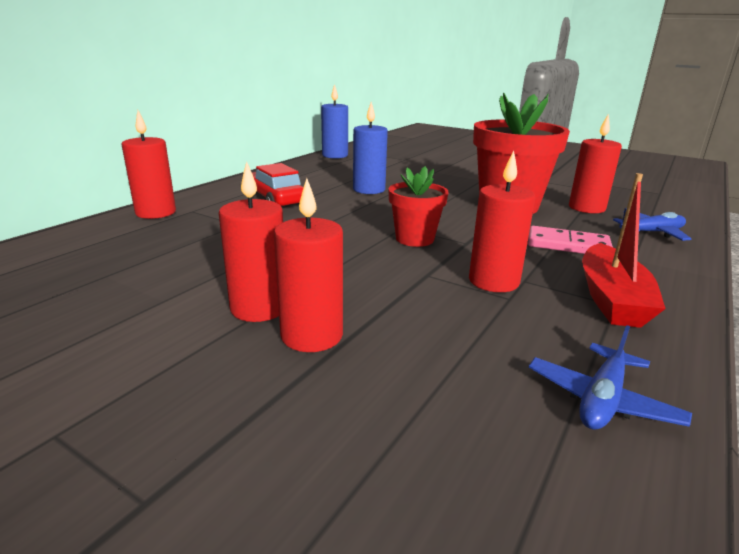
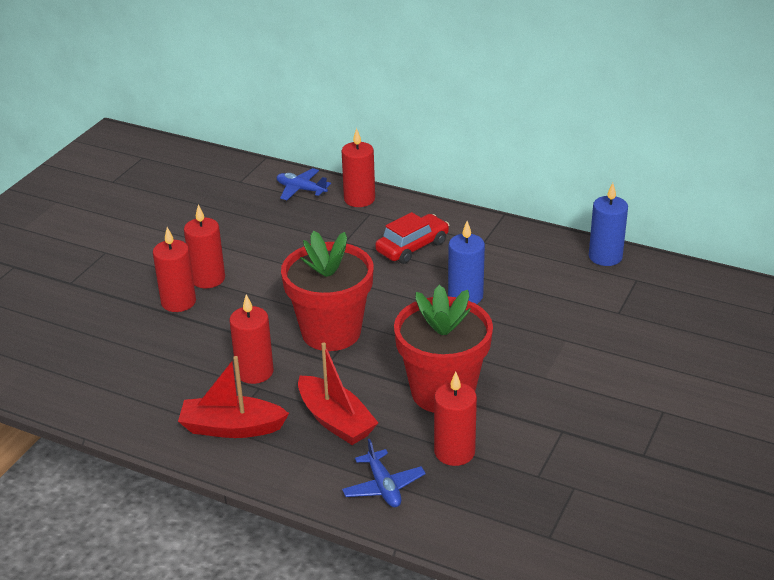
camera: 85 degrees right, 10 degrees up
red flower pot [388,166,449,247] -> red flower pot [281,231,373,351], size x1.81
pink domino [528,226,613,254] -> red boat [298,342,378,445]
blue plane [529,325,692,430] -> blue plane moved to [277,168,331,200]

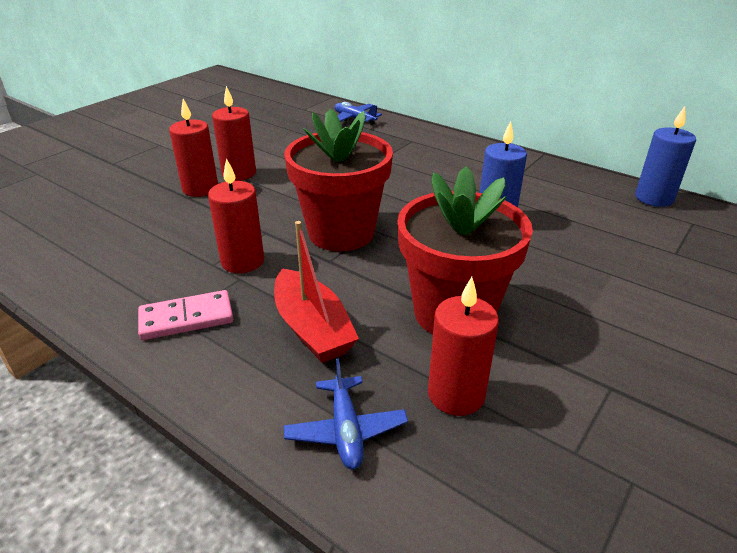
camera: 10 degrees right, 0 degrees up
red boat [178,356,289,438] -> pink domino [138,290,233,340]
red candle [342,128,375,207] -> none
red car [375,212,449,264] -> none

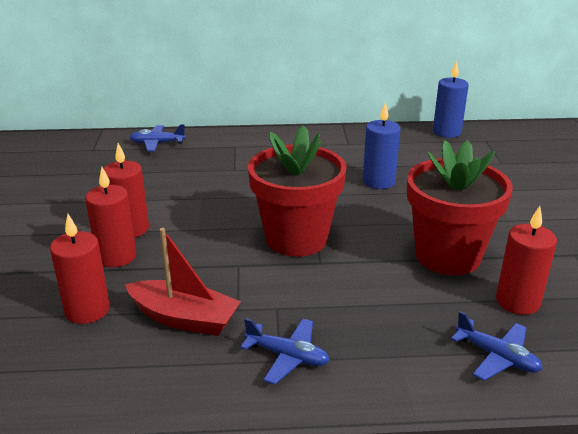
camera: 40 degrees left, 5 degrees down
pink domino [138,290,233,340] -> blue plane [240,318,330,385]
red candle [208,158,264,273] -> red candle moved to [50,214,110,324]
red boat [274,221,359,363] -> red boat moved to [125,228,241,336]

